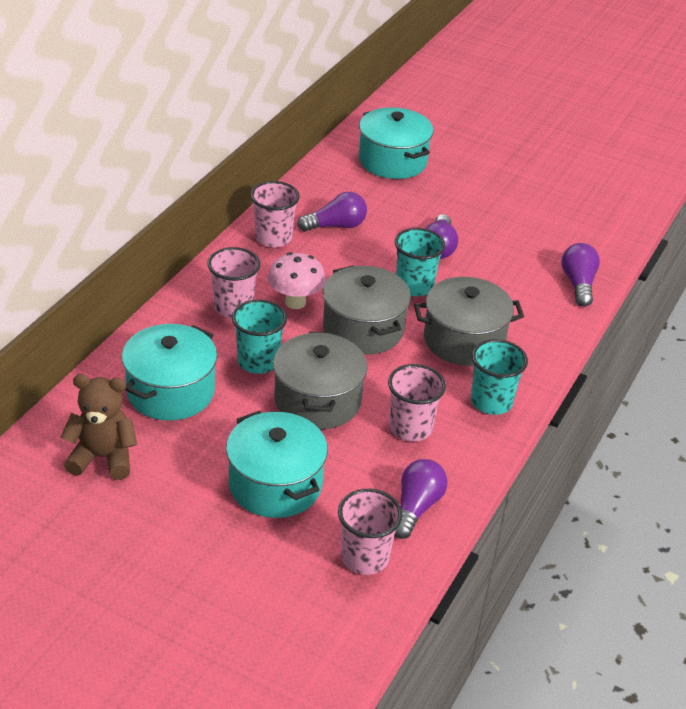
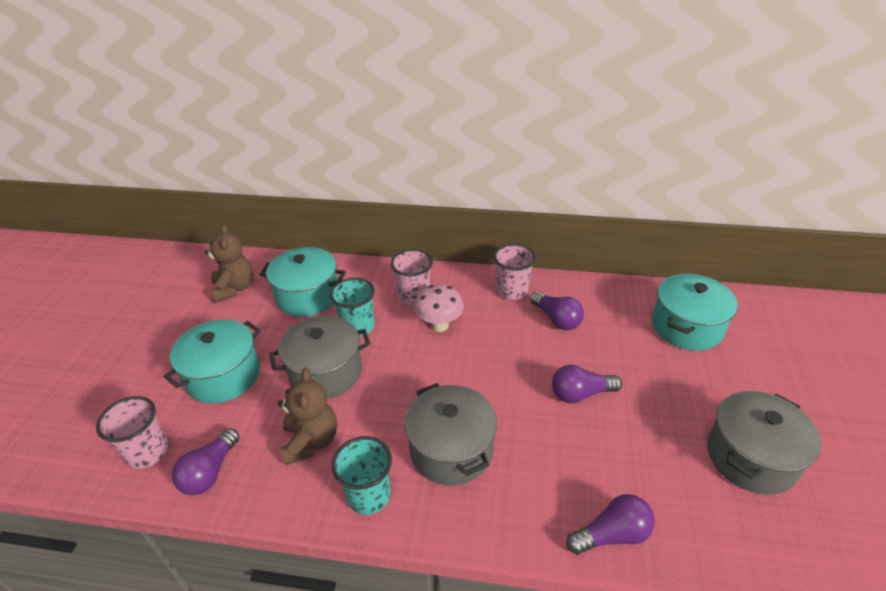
camera: 75 degrees right, 0 degrees up
grey pot [323,265,411,355] -> grey pot moved to [707,391,821,495]
pink cup [388,364,446,441] -> brown teddy bear [278,368,337,465]
purple light bulb [394,459,448,539] -> purple light bulb turned 105 degrees clockwise [172,428,239,495]
turquoise cup [395,228,445,296] -> none

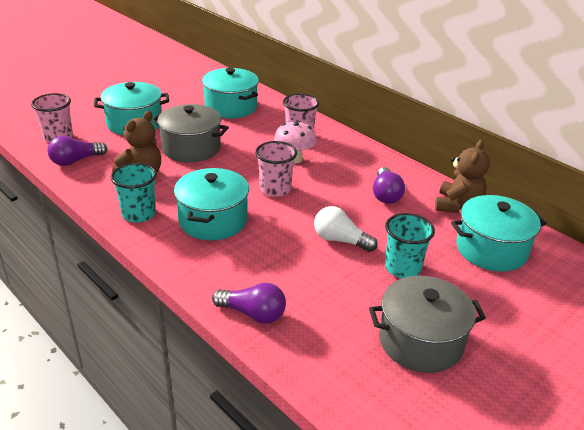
camera: 35 degrees right, 5 degrees down
brown teddy bear [205,224,253,303] -> brown teddy bear moved to [435,140,490,213]
turquoise cup [330,278,375,337] -> turquoise cup moved to [385,213,435,278]
grey pot [404,383,497,485] -> turquoise pot [174,168,249,240]
pink cup [494,244,536,300] -> pink cup moved to [255,141,297,197]
purple light bulb [552,365,622,403] -> white light bulb [314,206,378,252]

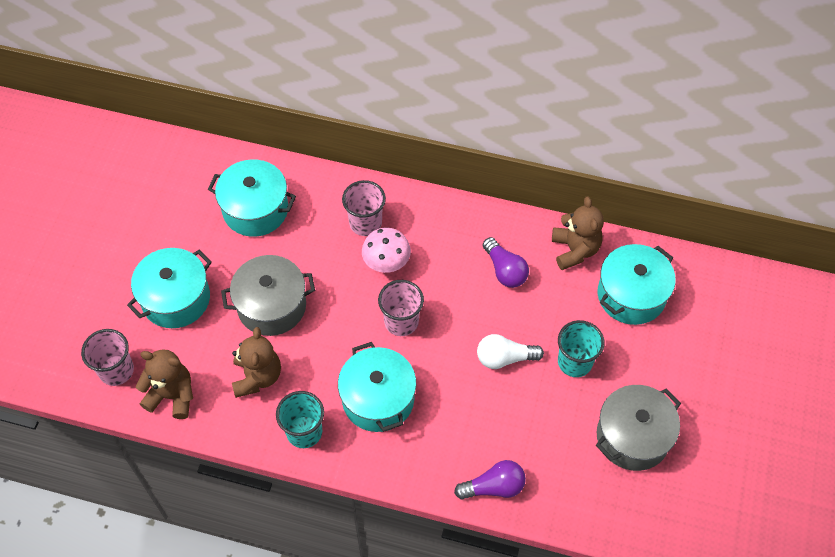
camera: 30 degrees left, 25 degrees up
purple light bulb [47,136,107,166] -> brown teddy bear [136,349,193,419]

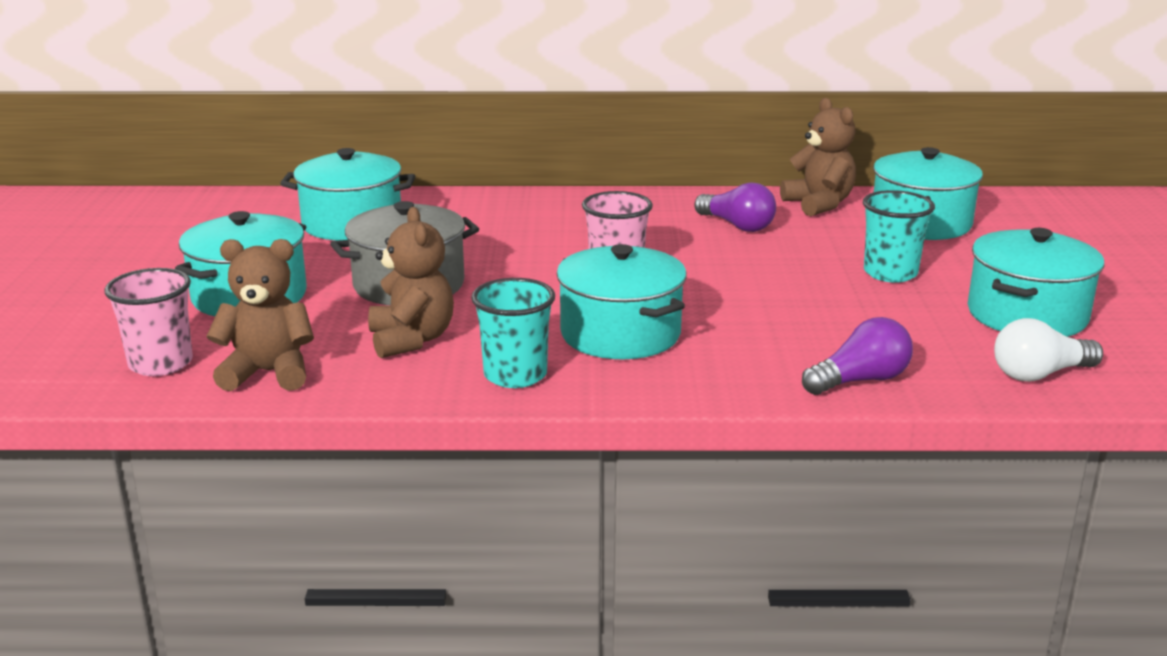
camera: 15 degrees left, 35 degrees down
pink cup [342,180,386,236] -> none
pink mushroom [362,227,411,273] -> none
white light bulb [477,334,544,369] -> white light bulb moved to [994,318,1103,382]
grey pot [596,385,681,471] -> turquoise pot [967,228,1104,337]

